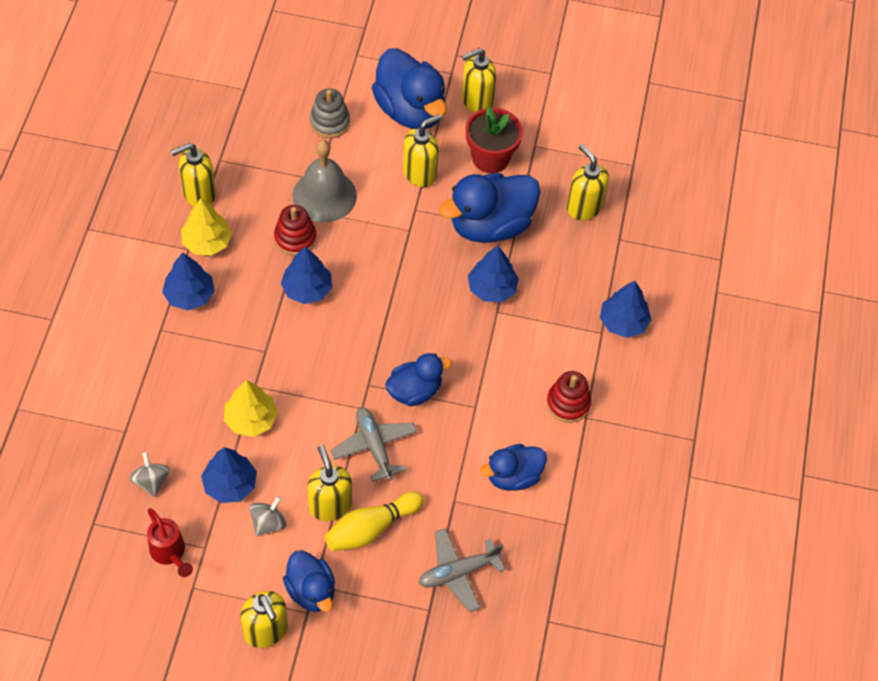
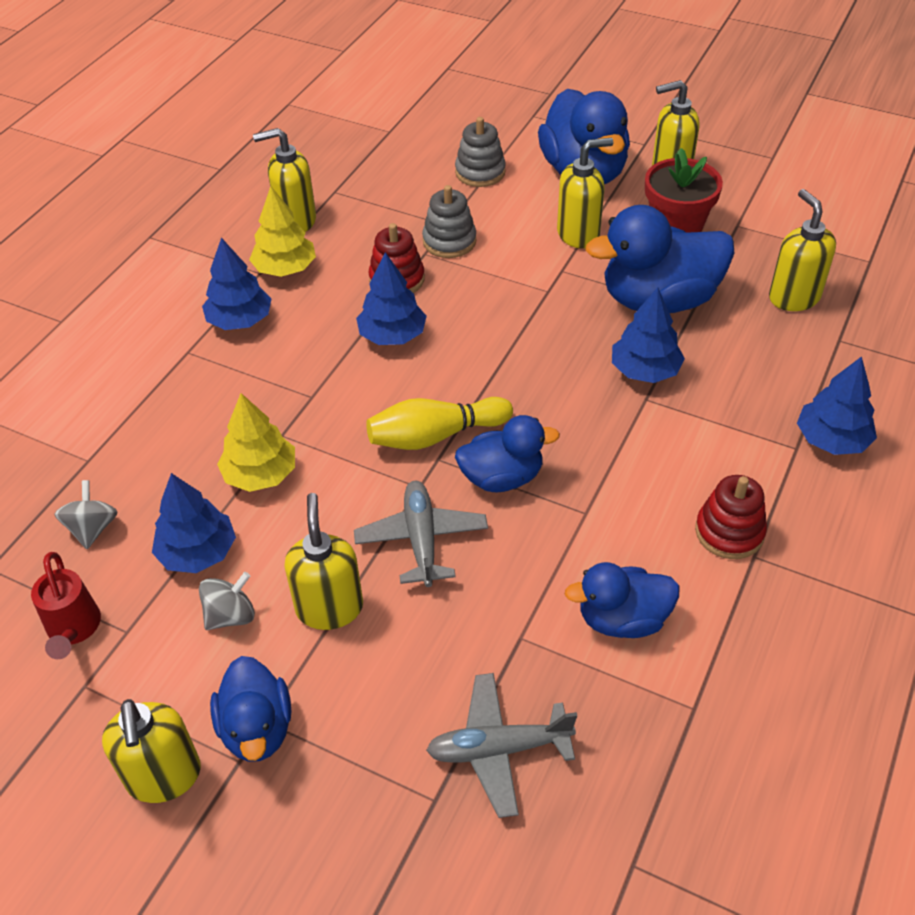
camera: 20 degrees right, 10 degrees down
grey bell [293,140,357,222] -> grey stacking toy [422,185,476,258]
yellow bowling pin [324,492,424,551] -> yellow bowling pin moved to [366,397,513,450]

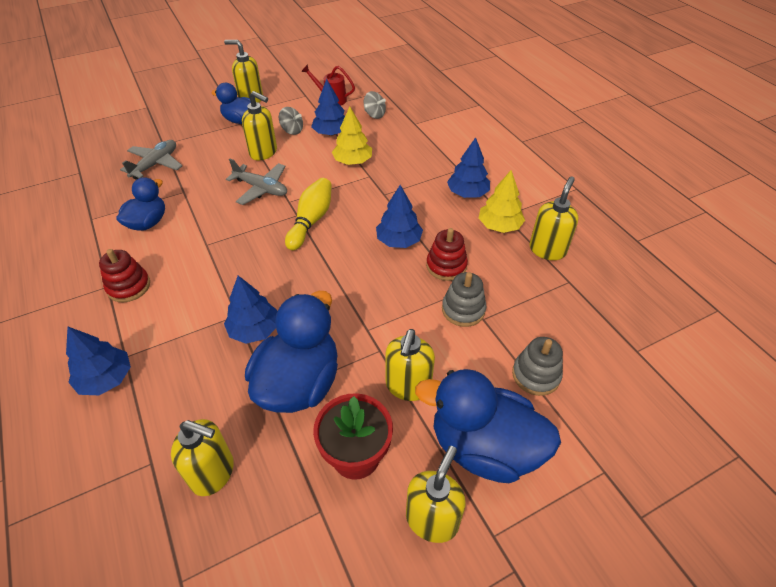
camera: 125 degrees right, 0 degrees up
grey spinning top [199,572,255,630] -> grey spinning top turned 60 degrees counterclockwise [279,107,303,135]
blue duck [455,415,560,492] -> none

